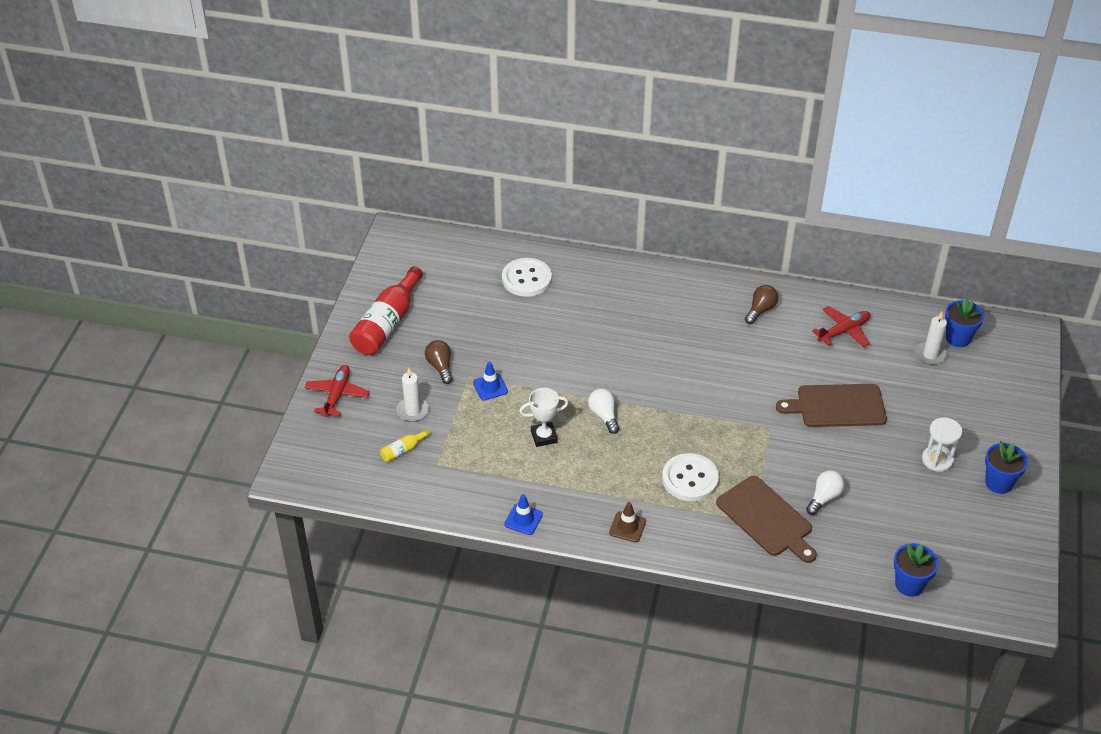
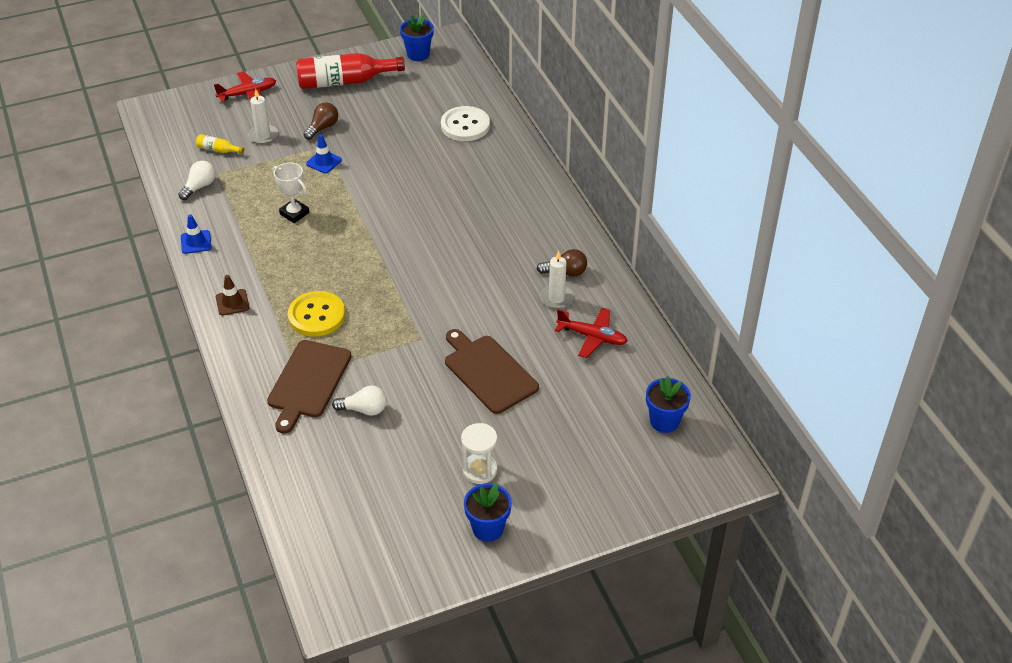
camera: 55 degrees right, 0 degrees up
white light bulb [588,388,619,434] -> white light bulb moved to [178,161,216,200]
white button [662,453,719,501] -> yellow button [288,291,345,337]
blue flower pot [894,543,939,597] -> blue flower pot moved to [400,15,434,61]
white candle [915,312,947,365] -> white candle moved to [540,251,574,309]

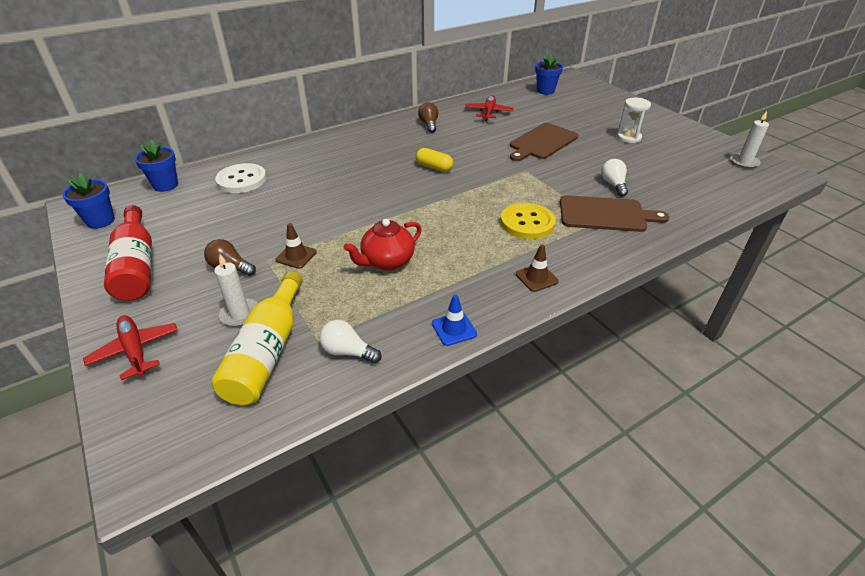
camera: 100 degrees left, 5 degrees down
yellow bottle [196,134,244,154] -> yellow bottle [211,271,303,405], size x2.30
white trophy [273,162,309,223] -> red teapot [344,219,422,270]
blue traffic cone [306,135,342,174] -> brown traffic cone [275,223,317,269]
blue flower pot [464,483,512,542] -> blue flower pot moved to [135,140,178,192]
white candle [540,251,574,309] -> white candle moved to [731,111,769,169]
none -> yellow capsule [416,148,453,172]

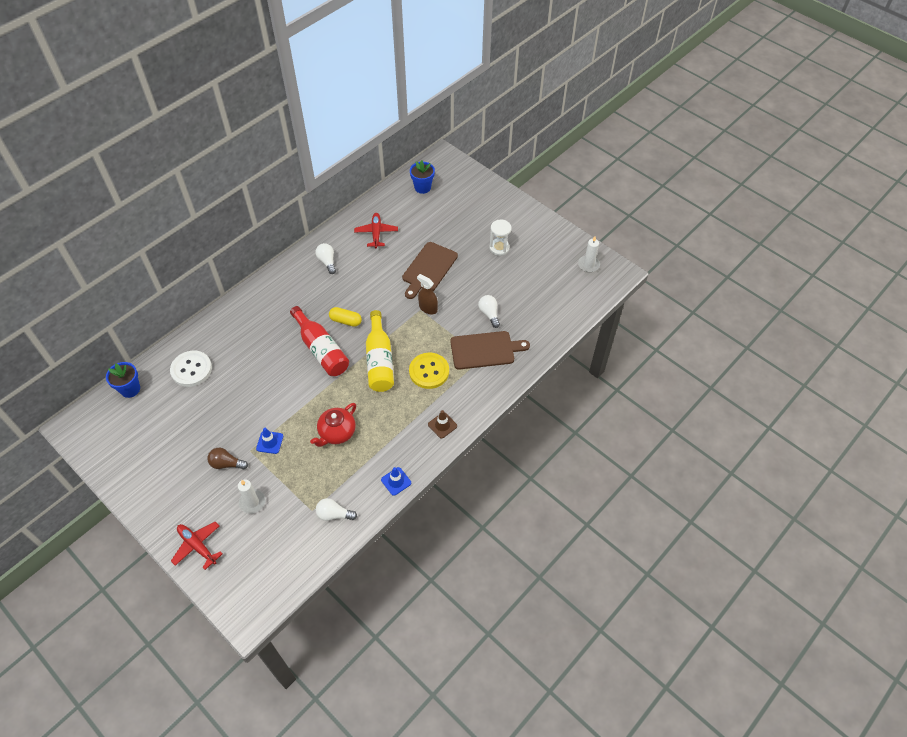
camera: 15 degrees left, 15 degrees up
blue flower pot [62,173,115,229] -> none
red bottle [104,205,152,301] -> red bottle moved to [290,306,349,376]
yellow bottle [211,271,303,405] -> yellow bottle moved to [366,310,394,392]
brown traffic cone [275,223,317,269] -> blue traffic cone [256,428,283,454]
brown light bulb [418,102,438,133] -> white light bulb [316,243,336,274]
none -> brown spray bottle [417,274,438,314]

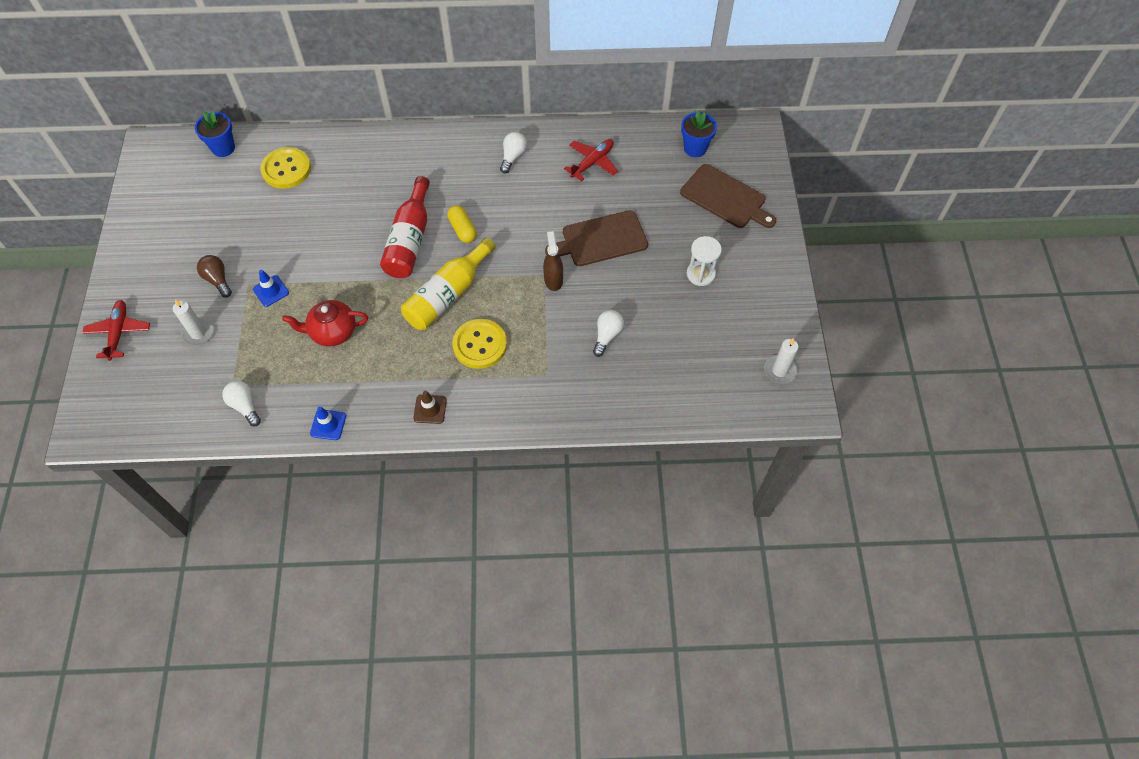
camera: 45 degrees right, 5 degrees up
white button [170,351,212,387] -> yellow button [261,147,311,189]
brown cutting board [450,331,530,369] -> brown cutting board moved to [680,164,776,228]

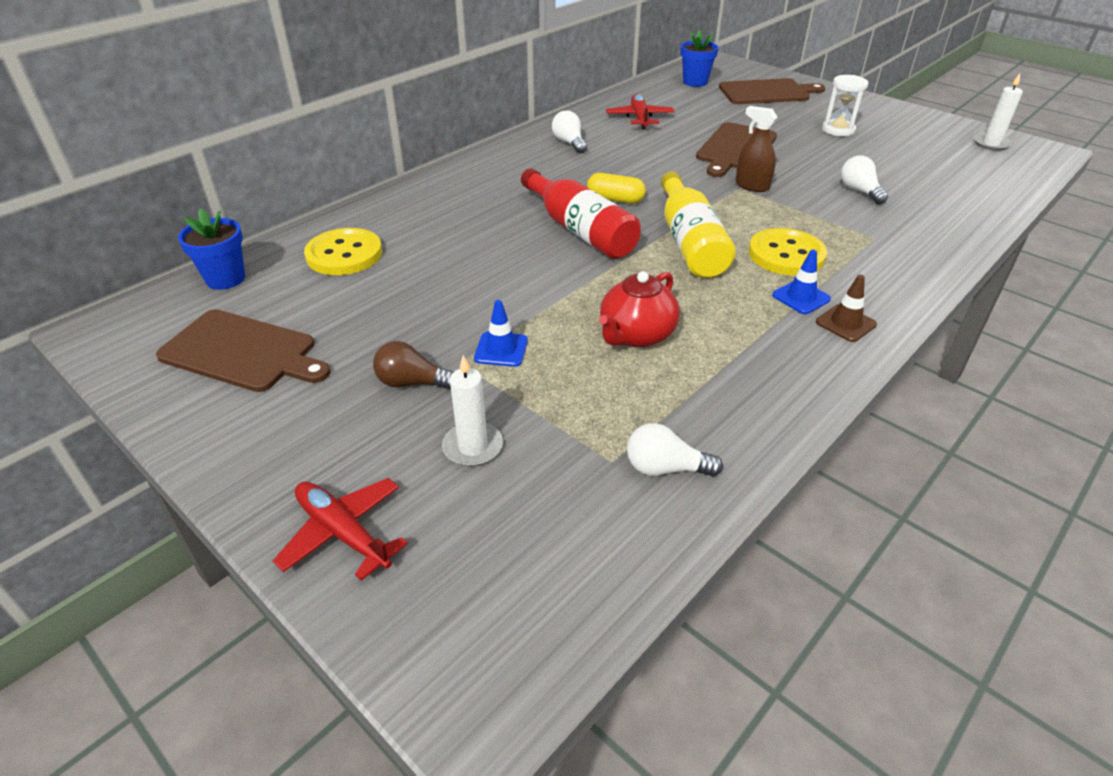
camera: 45 degrees left, 20 degrees down
blue traffic cone [310,406,346,440] -> blue traffic cone moved to [772,250,831,314]
none -> brown cutting board [156,309,330,392]

